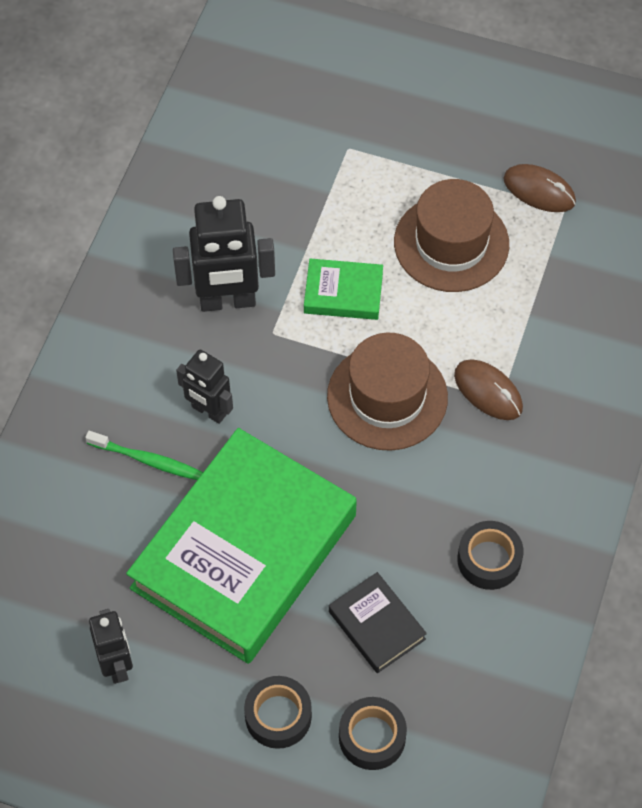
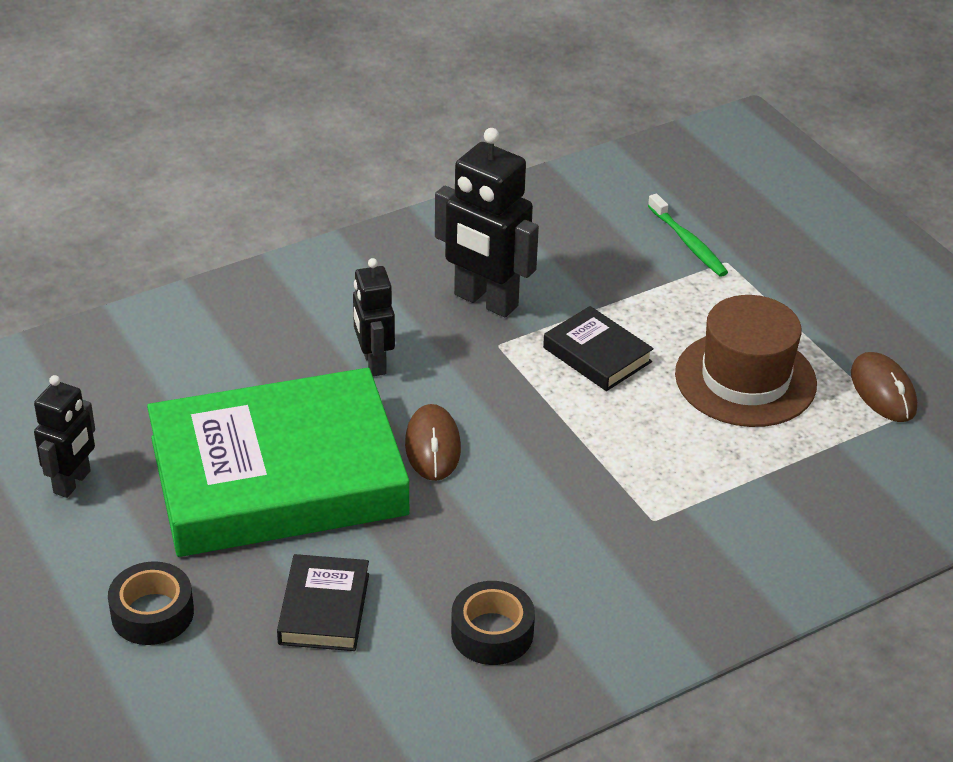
camera: 40 degrees right, 20 degrees down
green toothbrush [85,431,203,480] -> green toothbrush moved to [648,193,728,277]
green book [304,259,383,320] -> black book [543,306,654,391]
brown hat [327,333,448,451] -> none
black tape [339,697,407,770] -> none
brown mouse [454,360,523,420] -> brown mouse moved to [405,404,461,481]

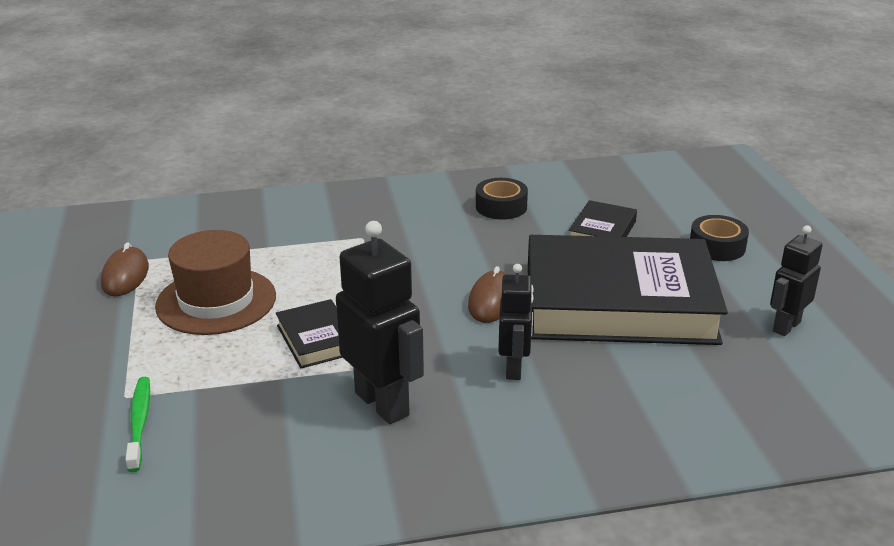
camera: 160 degrees left, 10 degrees down
green book [147,368,410,557] -> black book [528,235,728,345]

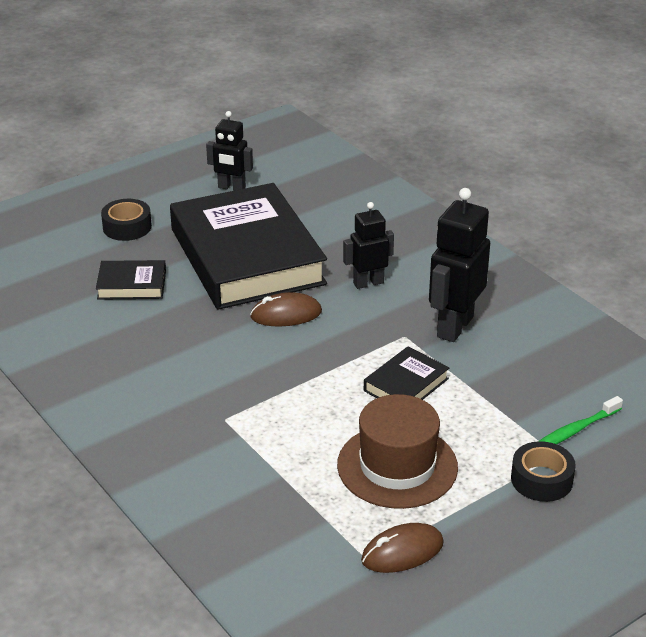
camera: 115 degrees left, 5 degrees up
black tape [476,178,528,220] -> black tape moved to [511,441,576,502]

